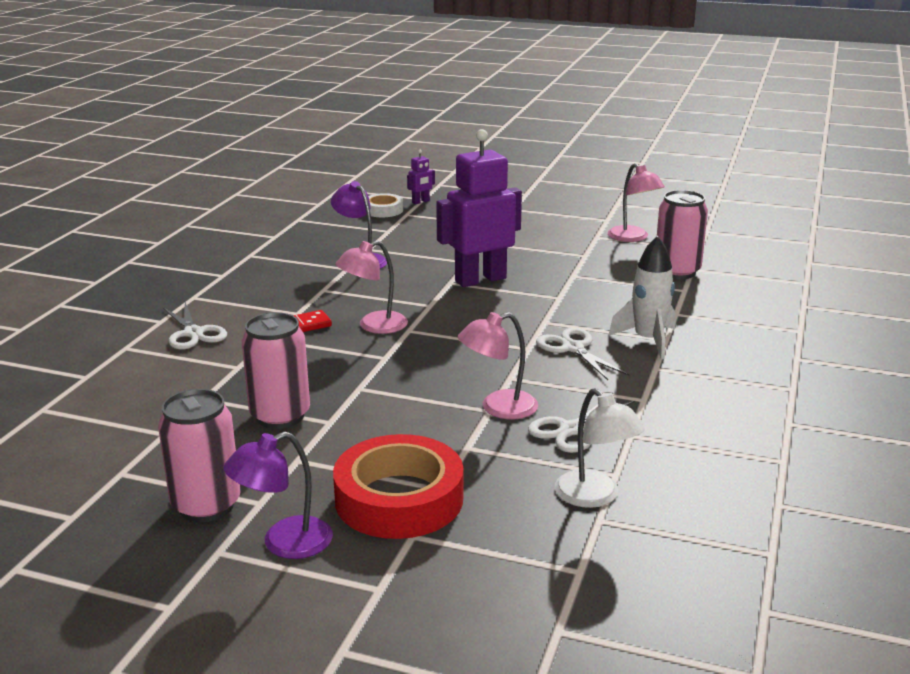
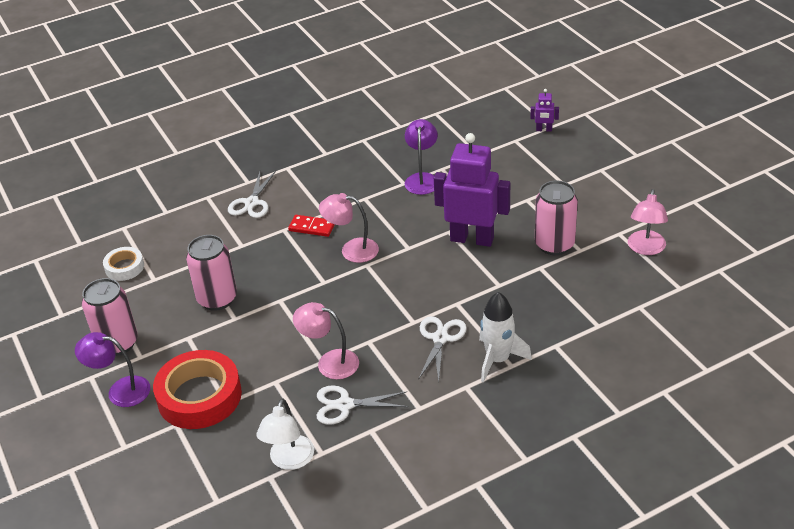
camera: 45 degrees right, 15 degrees up
white tape [368,193,403,217] -> white tape moved to [103,247,144,281]
pink can [657,190,708,279] -> pink can moved to [535,181,578,255]

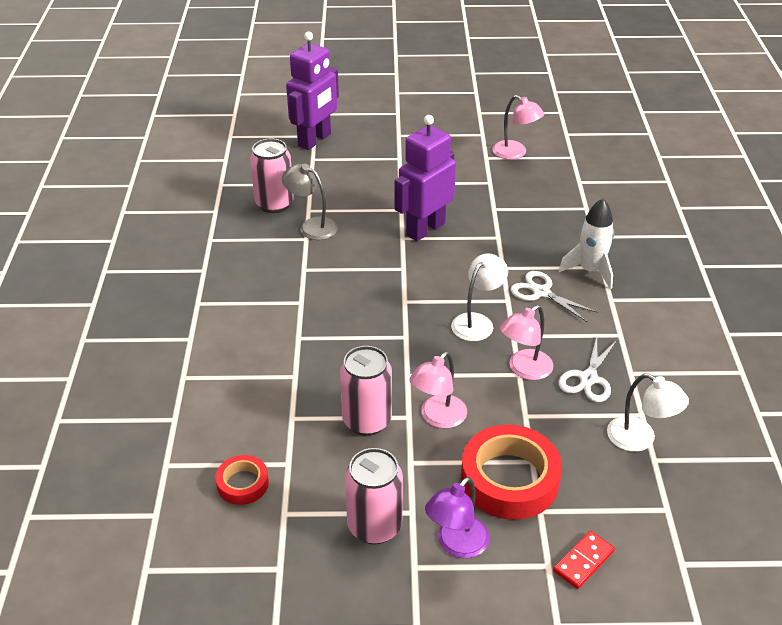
camera: 65 degrees left, 0 degrees up
white tape [103,247,144,281] -> red tape [215,455,269,505]
white scissors [228,171,276,218] -> none
red domino [288,215,335,237] -> red domino moved to [553,531,615,589]
pink lamp [319,193,379,263] -> pink lamp moved to [409,351,467,428]
purple lamp [405,119,438,195] -> grey lamp [282,164,338,240]
purple robot [530,89,559,132] -> purple robot [286,32,339,150], size x2.39
pink can [535,181,578,255] -> pink can moved to [250,138,294,213]
none -> white lamp [451,253,508,341]

